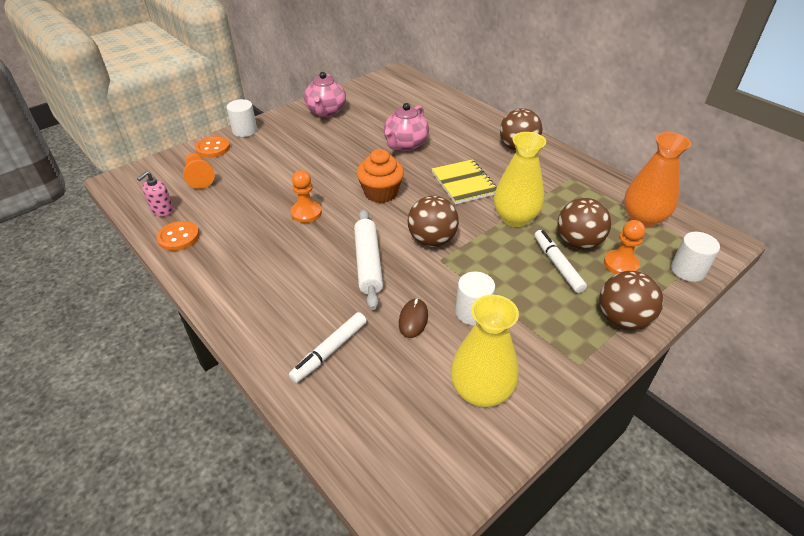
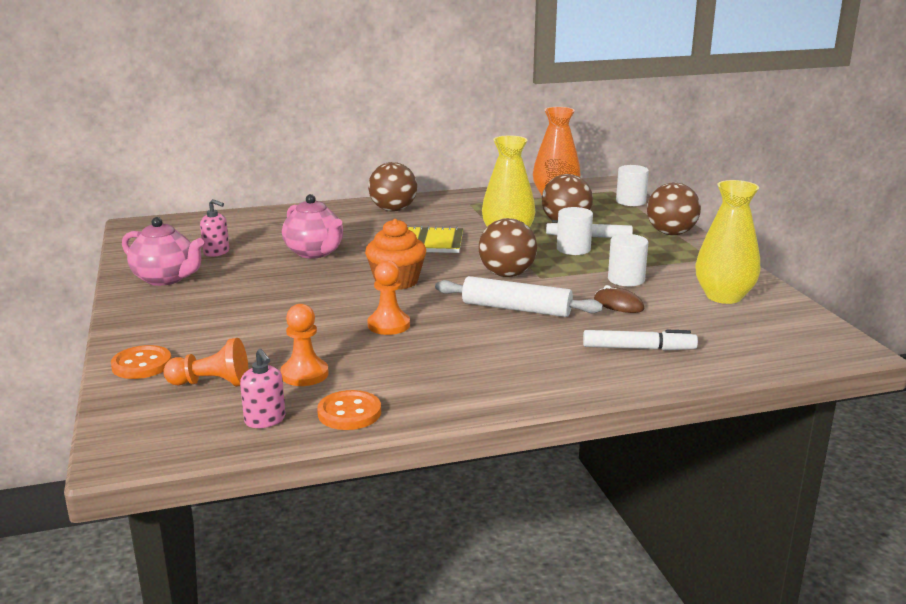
camera: 65 degrees left, 20 degrees down
white cylinder [227,99,257,137] -> white cylinder moved to [557,207,593,255]
white marker [289,312,367,383] -> white marker turned 60 degrees counterclockwise [583,330,698,350]
orange pawn [604,220,645,274] -> orange pawn moved to [280,304,329,386]
none -> pink soap dispenser [200,199,229,257]

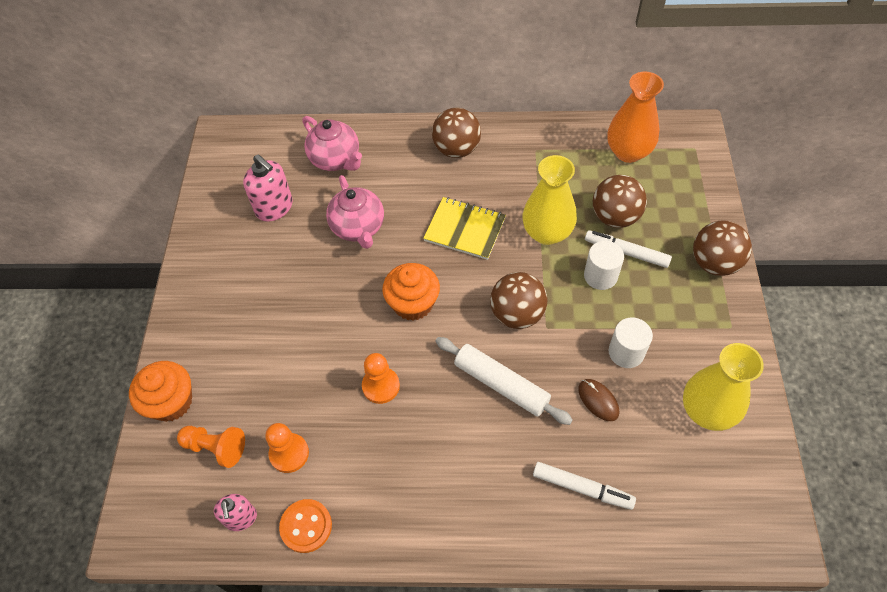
camera: 20 degrees right, 35 degrees up
orange button [111,345,172,379] -> orange cupcake [129,361,192,422]
pink teapot [122,217,204,286] -> pink teapot moved to [303,116,362,171]
pink soap dispenser [200,199,229,257] -> pink soap dispenser [243,154,293,222], size x1.57
white cylinder [616,165,649,206] -> none

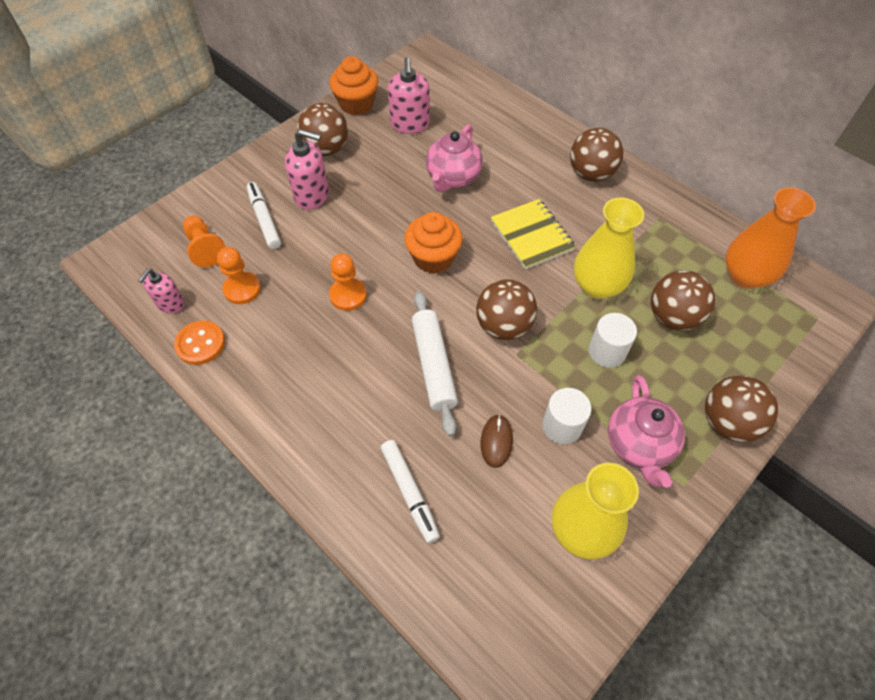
camera: 40 degrees right, 0 degrees up
orange cupcake [129,361,192,422] -> orange cupcake moved to [329,56,378,115]
pink teapot [303,116,362,171] -> pink teapot moved to [608,375,685,487]
white marker [585,230,672,268] -> white marker moved to [247,182,281,249]
none -> pink soap dispenser [285,129,329,210]
none -> brown ball [297,103,348,156]

